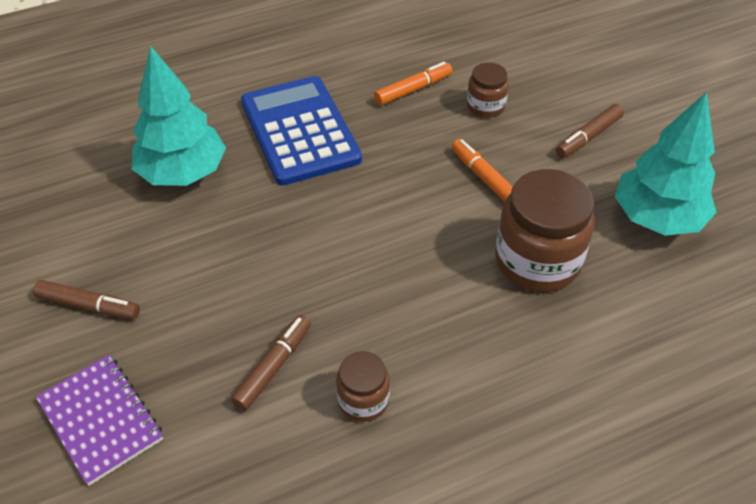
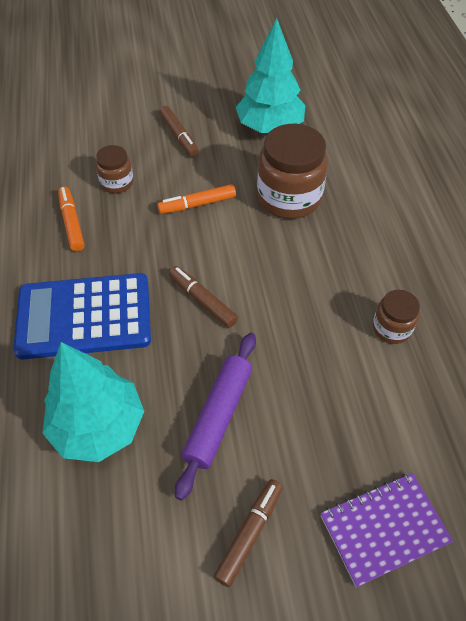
camera: 75 degrees left, 5 degrees up
brown marker [231,315,311,411] -> brown marker moved to [169,266,238,328]
none -> purple rolling pin [175,333,256,501]

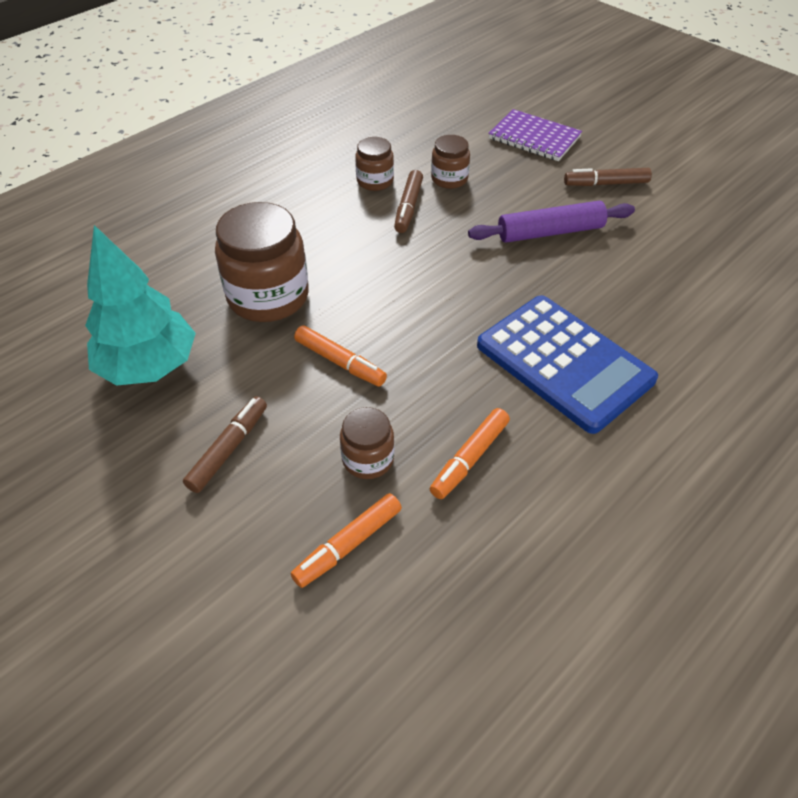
camera: 125 degrees left, 5 degrees down
turquoise tree [43,342,144,462] -> none
brown marker [169,266,238,328] -> brown marker moved to [394,170,423,233]
none -> orange marker [291,493,402,588]
none -> brown jar [431,135,470,189]

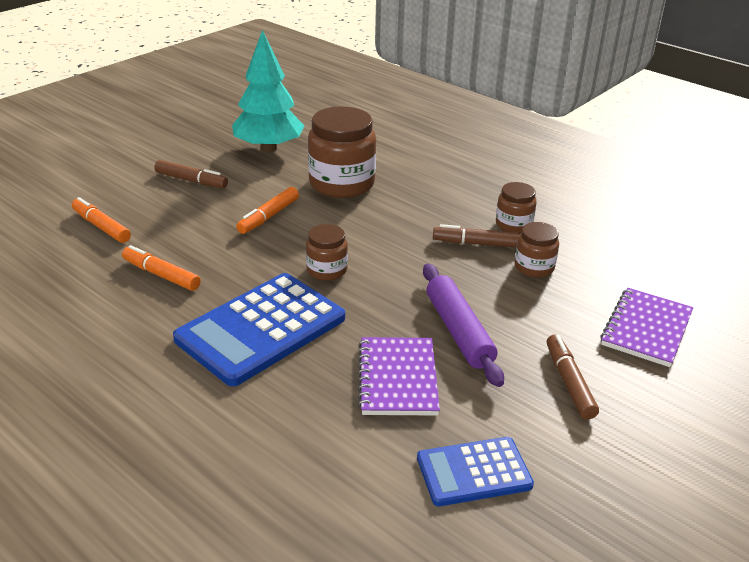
camera: 85 degrees right, 15 degrees down
brown jar [340,407,394,479] -> brown jar moved to [306,224,348,281]
none -> purple notebook [358,337,440,416]
none -> blue calculator [417,437,534,506]

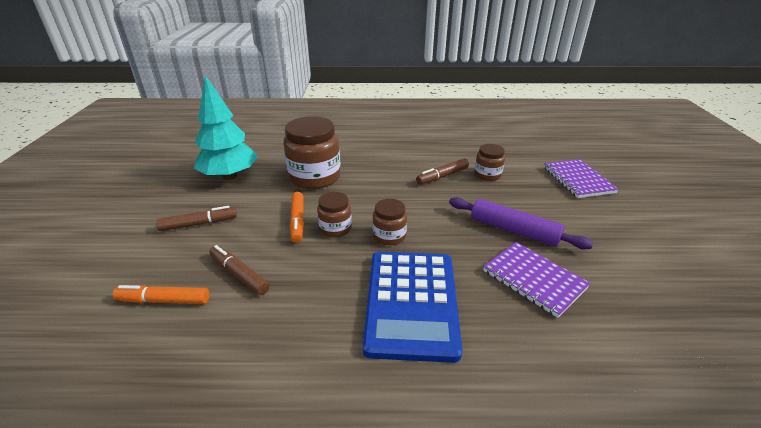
camera: 40 degrees left, 0 degrees up
orange marker [122,245,201,291] -> none
blue calculator [417,437,534,506] -> none
brown jar [496,182,537,233] -> brown jar moved to [317,192,352,237]
brown marker [547,334,599,420] -> brown marker moved to [209,245,270,295]

